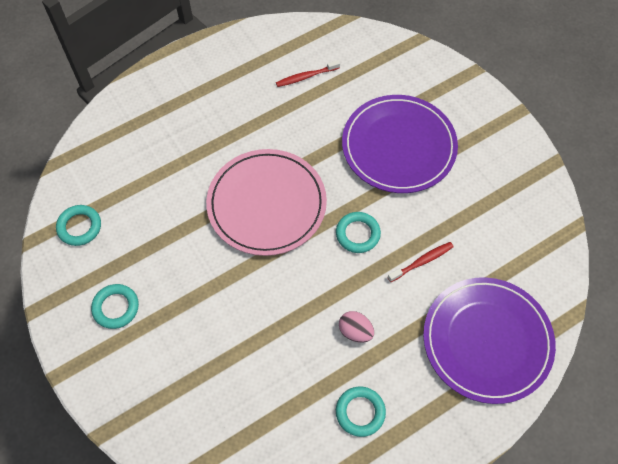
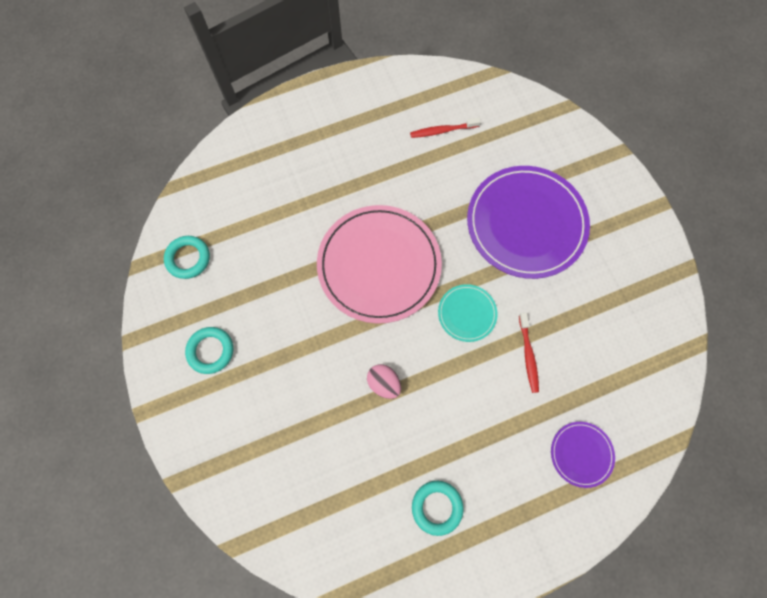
camera: 10 degrees right, 10 degrees up
turquoise ring [336,212,381,253] -> turquoise plate [438,284,498,342]
pink egg [339,311,374,343] -> pink egg moved to [367,364,401,399]
red toothbrush [388,242,454,282] -> red toothbrush turned 105 degrees clockwise [519,313,539,393]
purple plate [423,277,556,404] -> purple plate [551,422,615,488], size x0.47

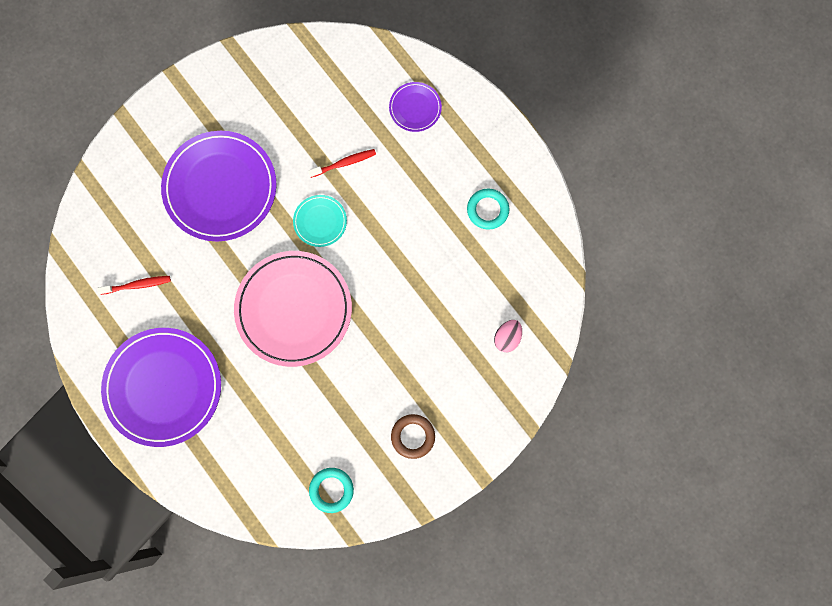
camera: 105 degrees left, 5 degrees up
turquoise ring [185,327,233,374] -> brown ring [391,414,435,459]
pink egg [367,364,401,399] -> pink egg moved to [494,320,522,352]
red toothbrush [410,118,481,138] -> red toothbrush turned 75 degrees counterclockwise [97,276,171,295]
none -> purple plate [101,328,221,447]

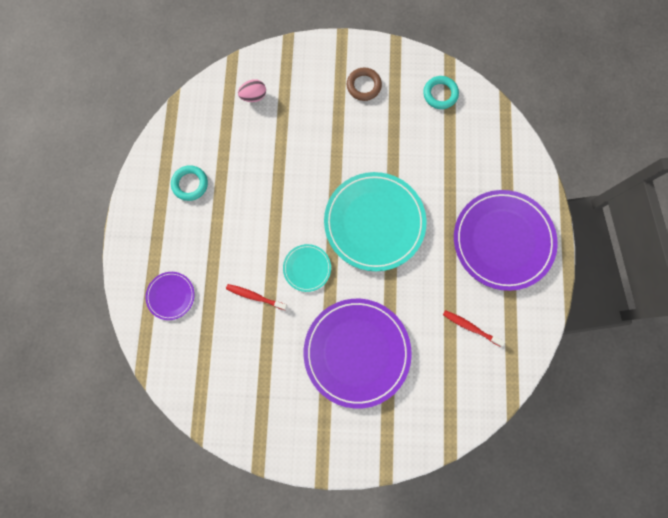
camera: 140 degrees left, 0 degrees up
pink plate [234,251,352,367] -> turquoise plate [324,172,427,271]

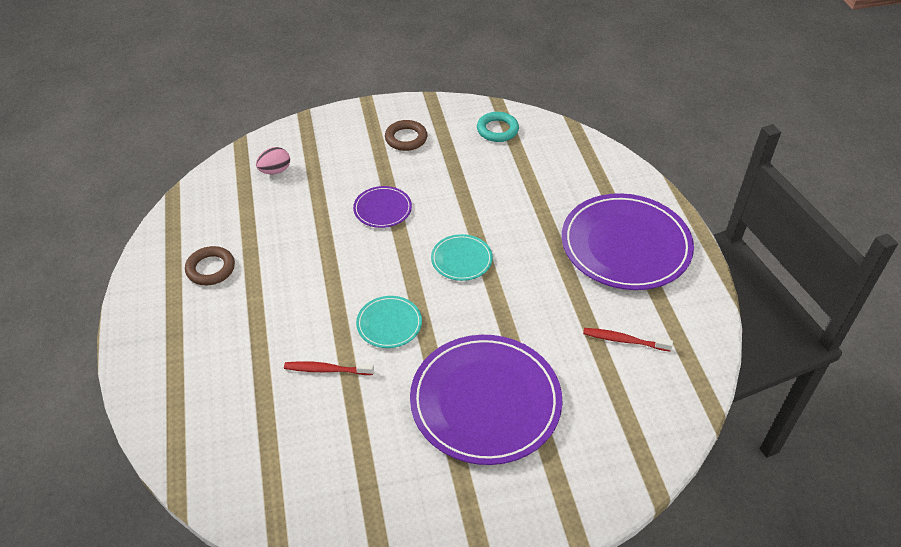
camera: 15 degrees left, 30 degrees down
purple plate [145,272,195,320] -> purple plate moved to [353,186,412,228]
turquoise ring [171,165,208,201] -> brown ring [185,246,235,286]
turquoise plate [324,172,427,271] -> turquoise plate [431,234,493,281], size x0.47

